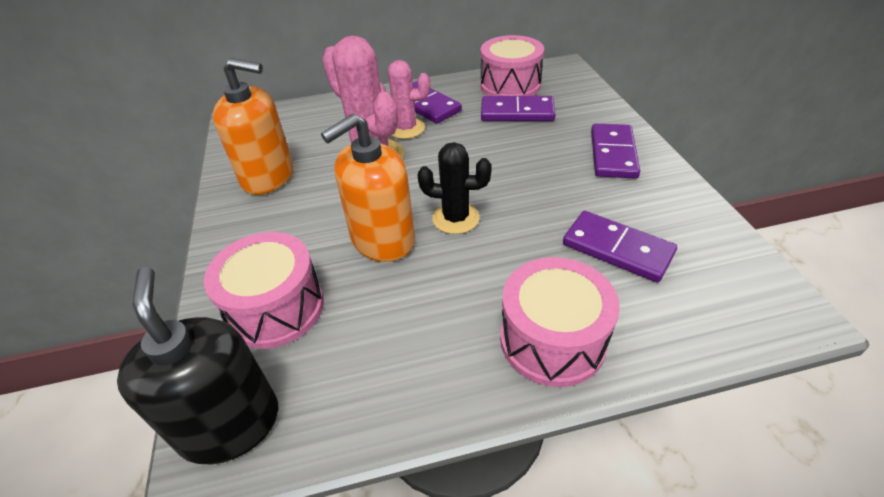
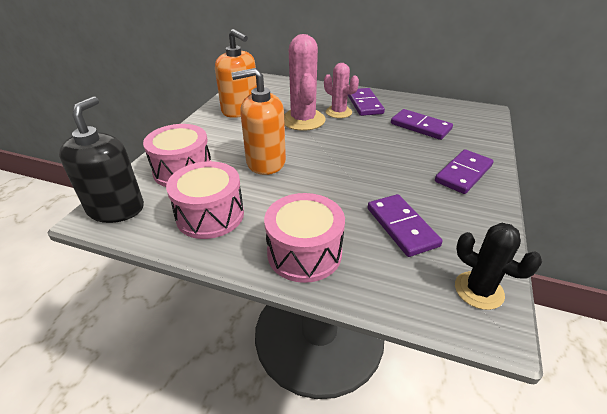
camera: 30 degrees right, 5 degrees down
black cactus [417,142,492,234] -> black cactus moved to [455,223,542,310]
pink drum [480,35,544,96] -> pink drum moved to [166,161,244,239]

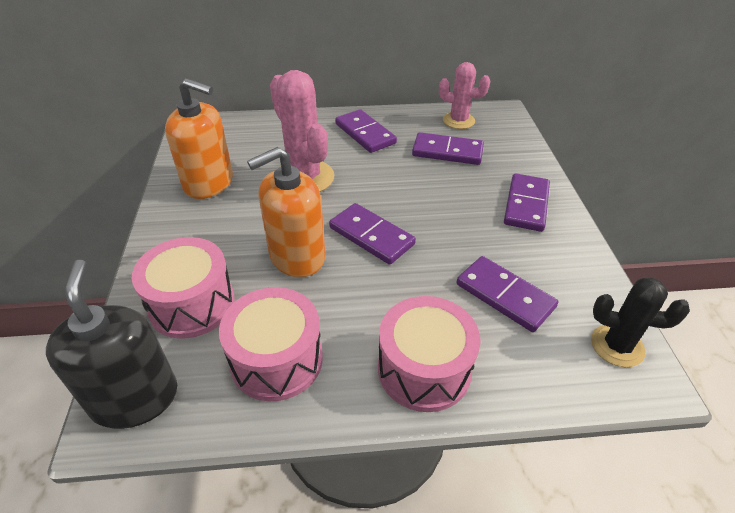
camera: 25 degrees left, 5 degrees up
pink cactus [324,63,359,118] -> pink cactus moved to [439,62,490,129]
none -> purple domino [329,203,416,265]

